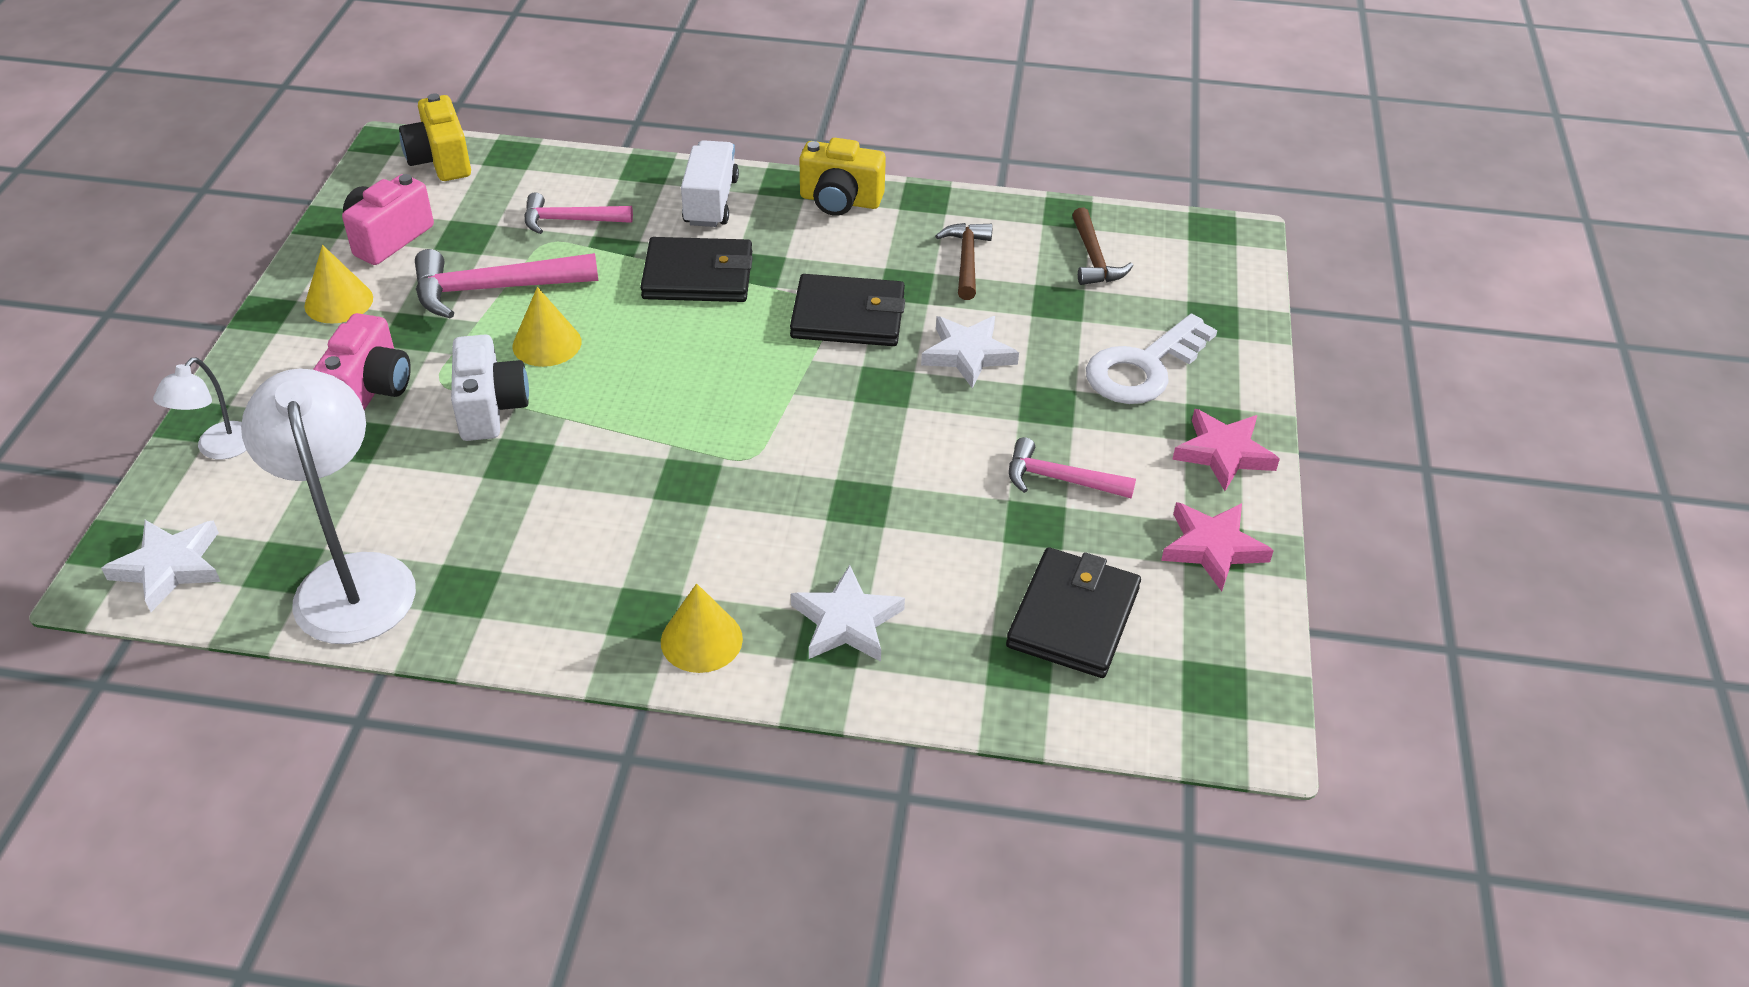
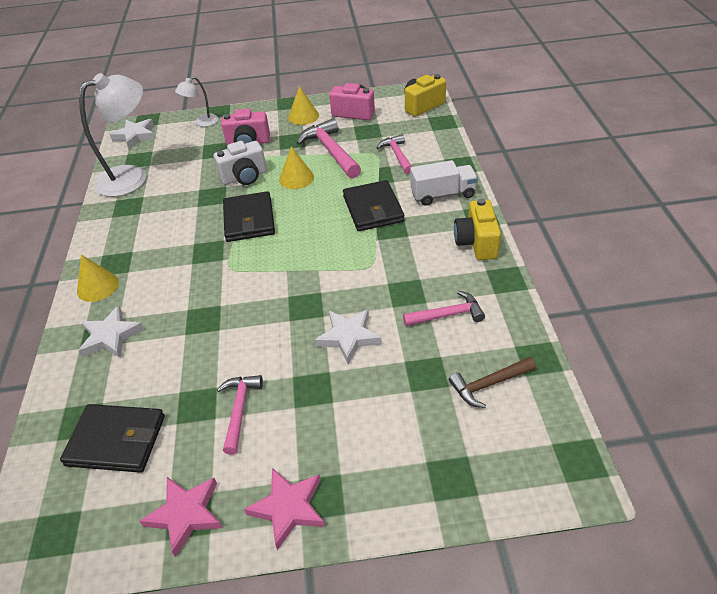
camera: 80 degrees right, 0 degrees up
white lamp [153,358,246,459] -> white lamp turned 45 degrees counterclockwise [175,77,219,127]
black wallet [790,274,905,346] -> black wallet moved to [223,191,275,242]
brown hammer [935,223,993,300] -> pink hammer [403,291,485,326]
white key [1086,314,1217,404] -> none

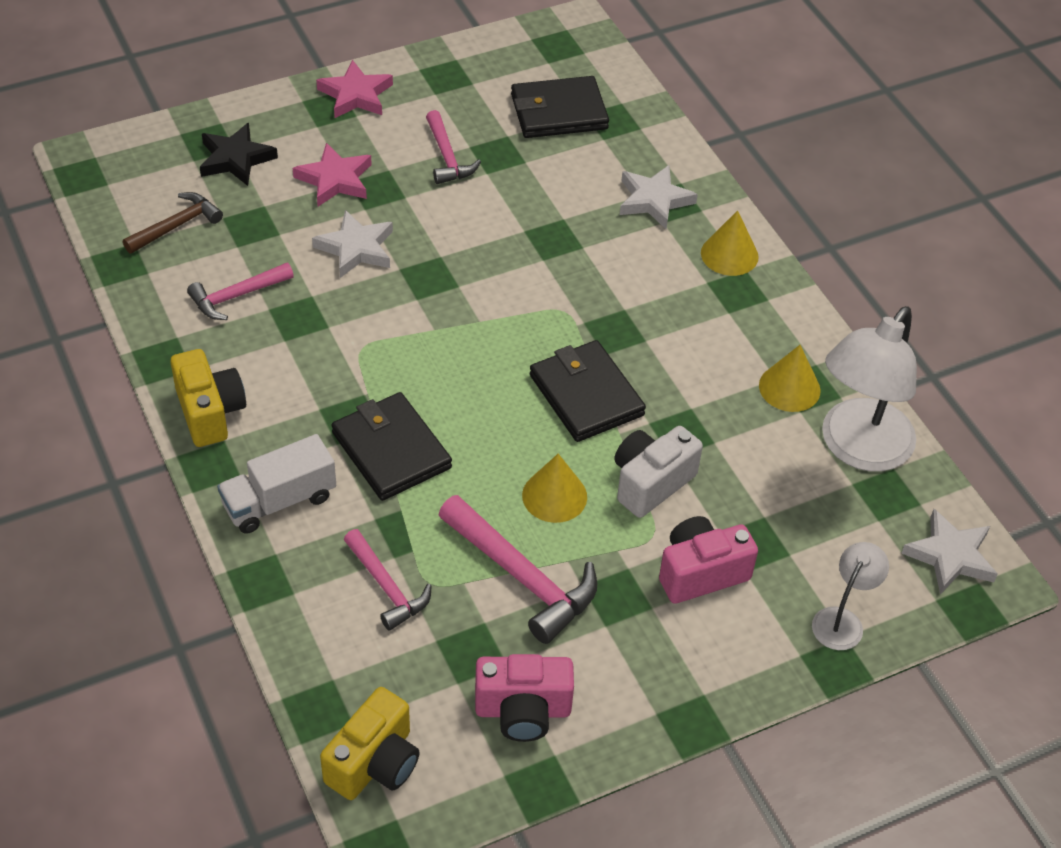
camera: 155 degrees right, 5 degrees up
pink star [140,477,222,557] -> pink star moved to [293,143,372,207]
yellow cone [288,86,319,125] -> yellow cone moved to [759,345,821,412]
none -> black star [200,123,278,186]

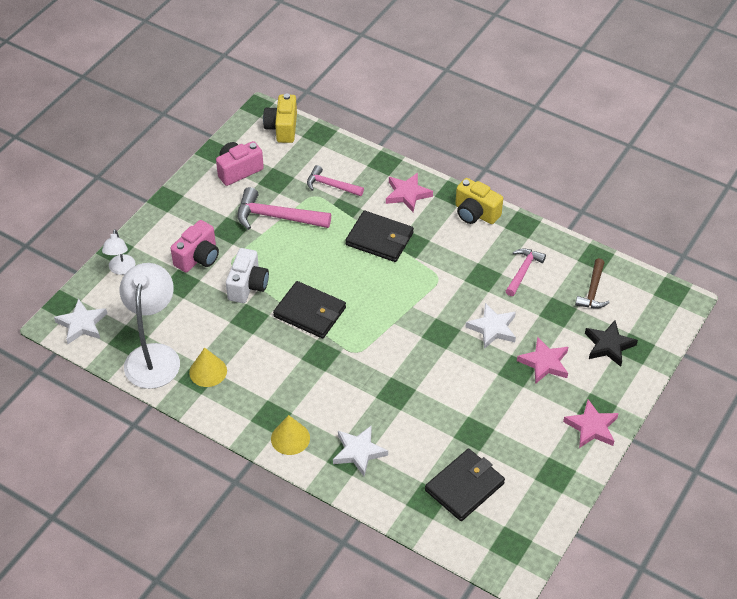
camera: 150 degrees right, 0 degrees up
white truck [217,434,336,534] -> pink star [386,173,433,212]
pink hammer [426,110,481,184] -> none
yellow cone [522,454,587,523] -> none

